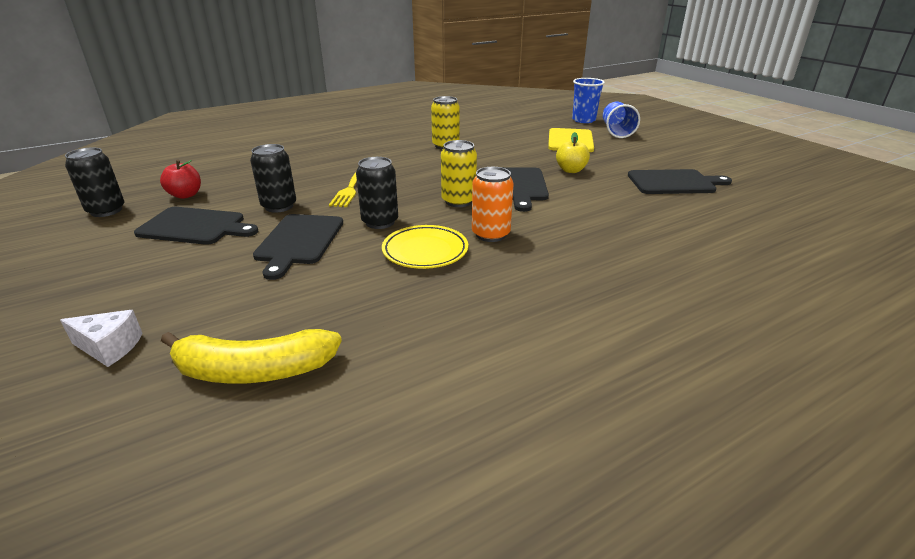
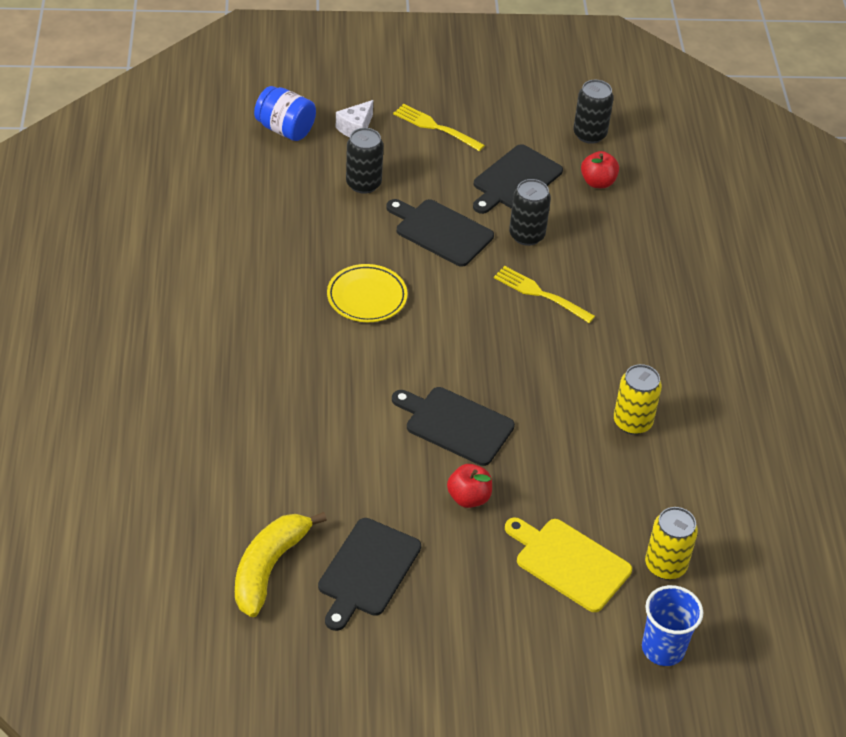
camera: 115 degrees right, 15 degrees up
yellow banana [161,329,342,384] -> yellow banana moved to [235,512,327,617]
black can [356,157,398,229] -> black can moved to [346,128,384,194]
yellow can [441,140,477,207] -> yellow can moved to [645,507,698,580]
orange can [472,167,514,242] -> none
yellow apple [556,132,590,173] -> red apple [447,464,492,508]
blue cup [603,102,640,138] -> none
none -> blue jar [254,86,316,141]
none -> yellow fork [393,104,485,151]

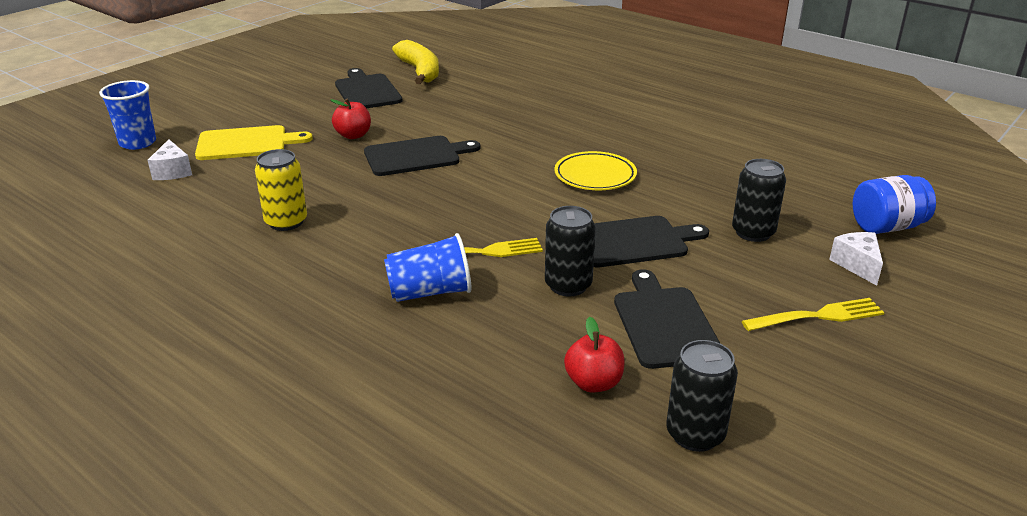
camera: 135 degrees right, 15 degrees down
yellow can [645,507,698,580] -> white cheese [147,139,192,180]
none -> blue cup [384,233,472,302]

